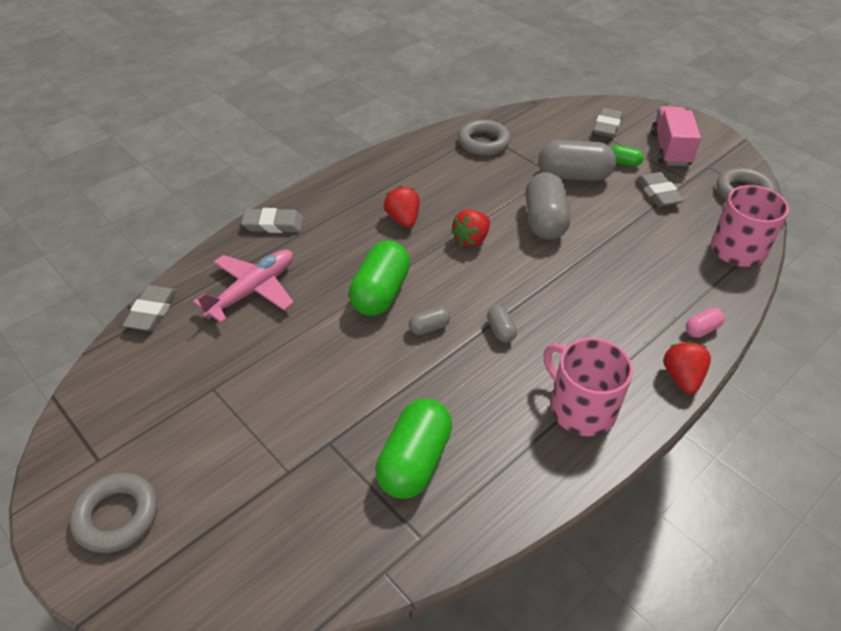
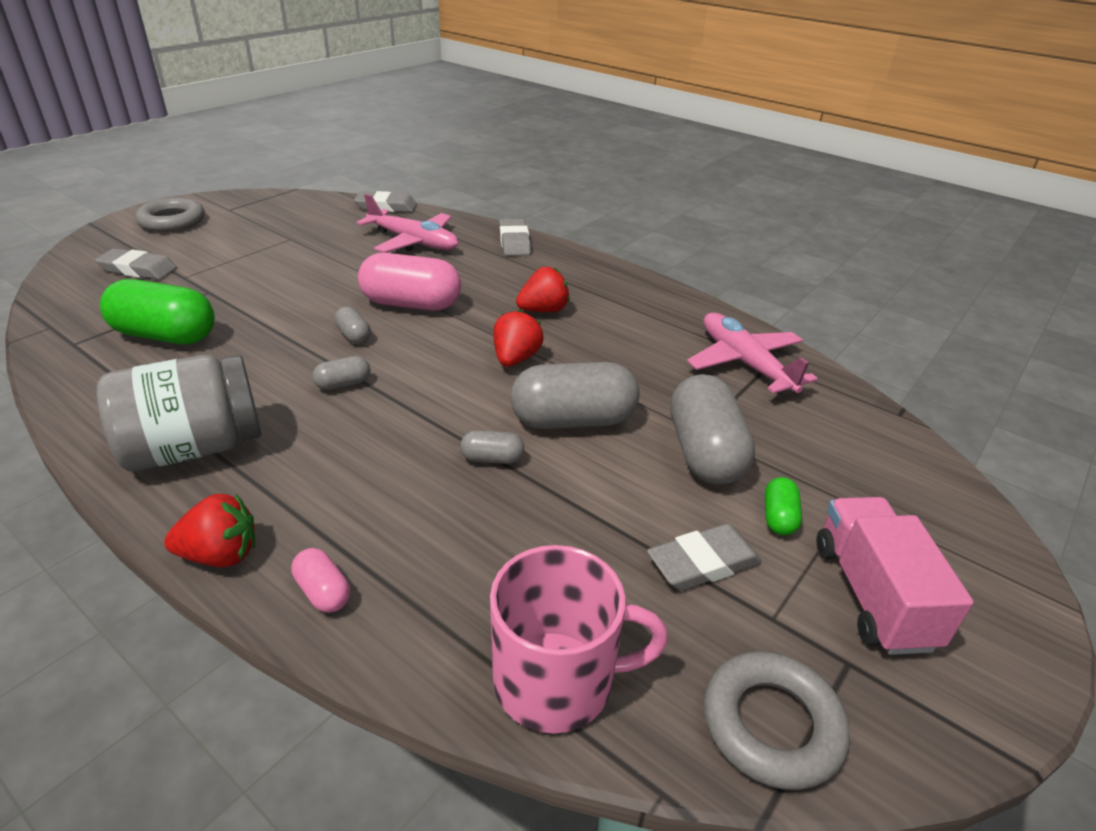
camera: 80 degrees right, 10 degrees down
green capsule [349,240,410,316] -> pink capsule [358,253,461,311]
red strawberry [451,210,490,247] -> red strawberry turned 75 degrees clockwise [493,309,544,367]
grey ring [458,120,511,156] -> pink plane [687,313,818,394]
pink mug [544,338,633,436] -> grey jar [97,355,261,471]
grey eraser [593,108,623,138] -> grey eraser moved to [95,248,177,280]
pink truck [651,106,701,166] -> pink truck turned 90 degrees counterclockwise [817,497,974,655]
none -> grey capsule [460,430,524,464]

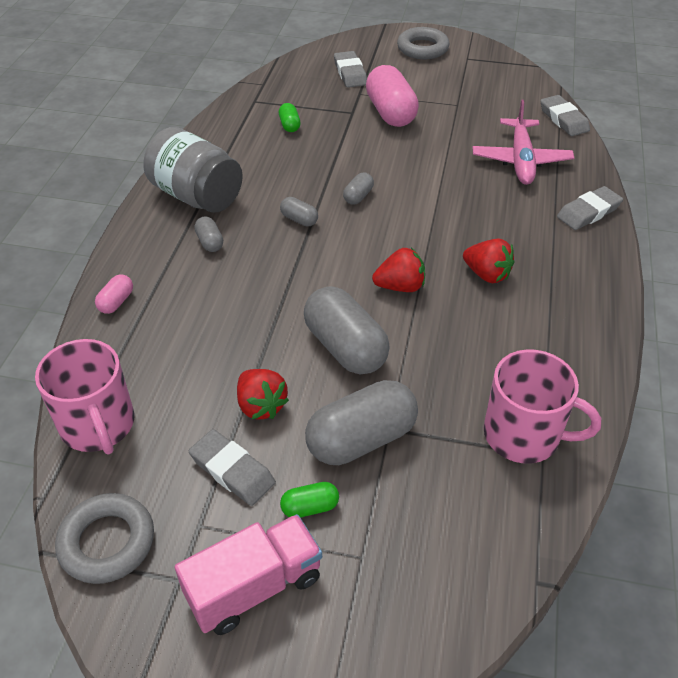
camera: 65 degrees right, 10 degrees up
green capsule [100,279,215,344] -> green capsule [279,103,301,132], size x0.47
red strawberry [164,494,255,567] -> red strawberry moved to [237,369,289,420]
pink capsule [358,253,461,311] -> pink capsule moved to [366,65,419,127]
grey capsule [460,430,524,464] -> grey capsule moved to [195,217,223,252]
pink plane [687,313,818,394] -> pink mug [484,349,601,464]

